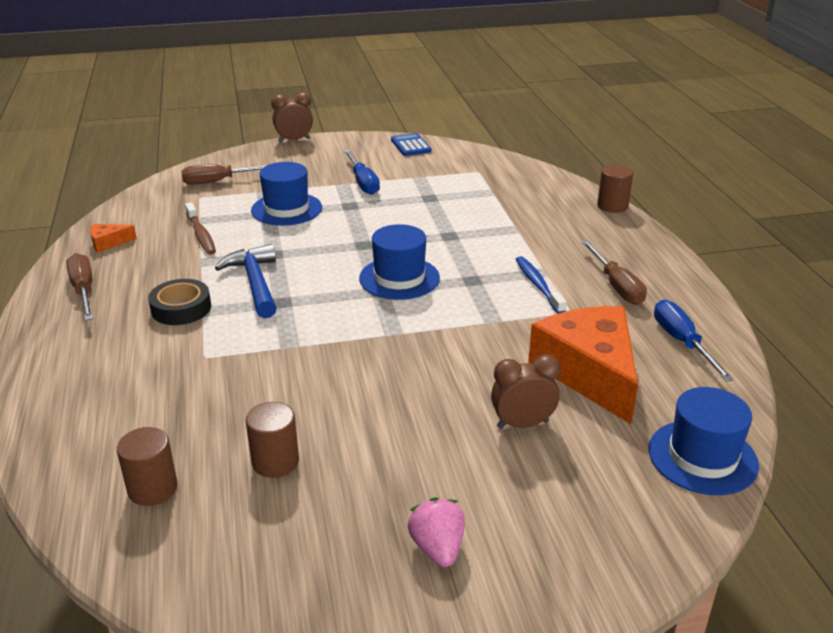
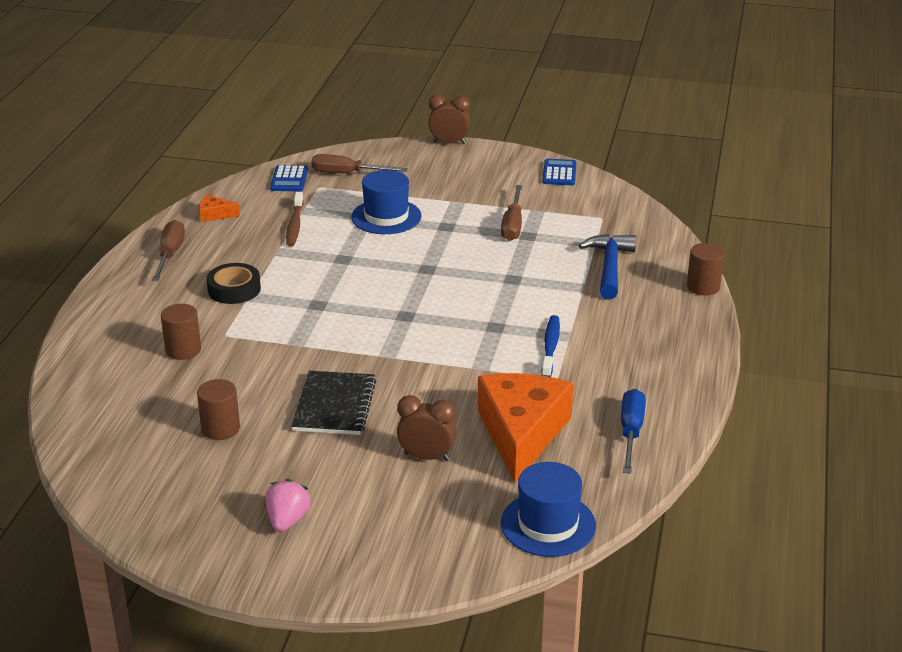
camera: 25 degrees right, 0 degrees up
brown cylinder [117,427,178,506] -> brown cylinder moved to [161,304,201,360]
blue hammer [215,244,277,318] -> blue hammer moved to [579,234,636,300]
blue screwdriver [344,150,380,195] -> none
blue hat [359,224,440,300] -> none
brown screwdriver [581,240,647,305] -> brown screwdriver moved to [501,185,522,241]
none -> blue calculator [270,165,308,191]
none -> black notebook [291,371,376,435]

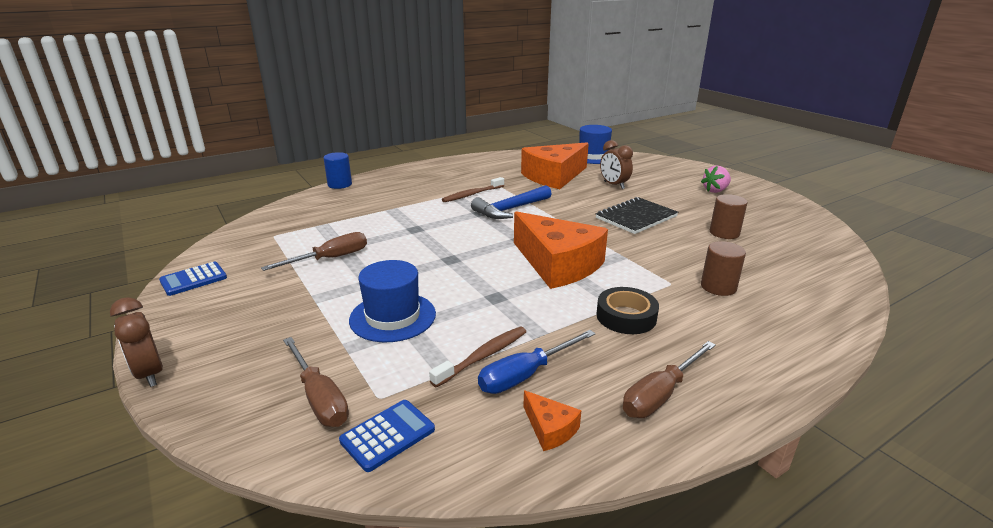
camera: 135 degrees left, 5 degrees down
blue toothbrush [541,315,560,377] -> brown toothbrush [442,177,504,202]
blue hammer [579,234,636,300] -> blue hammer moved to [471,185,552,219]
blue screwdriver [621,389,646,474] -> blue screwdriver moved to [478,330,595,394]
brown cylinder [687,243,724,295] -> blue cylinder [323,152,352,189]
none -> orange cheese [514,211,608,289]

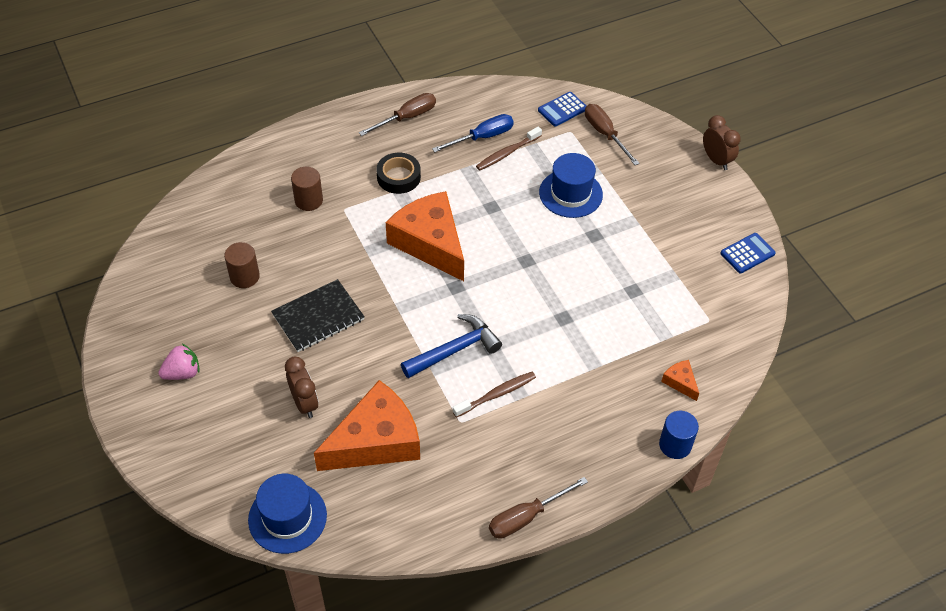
camera: 175 degrees left, 25 degrees up
brown screwdriver [261,232,367,271] -> brown screwdriver moved to [489,477,588,539]
orange cheese [523,390,581,451] -> orange cheese moved to [661,360,699,401]

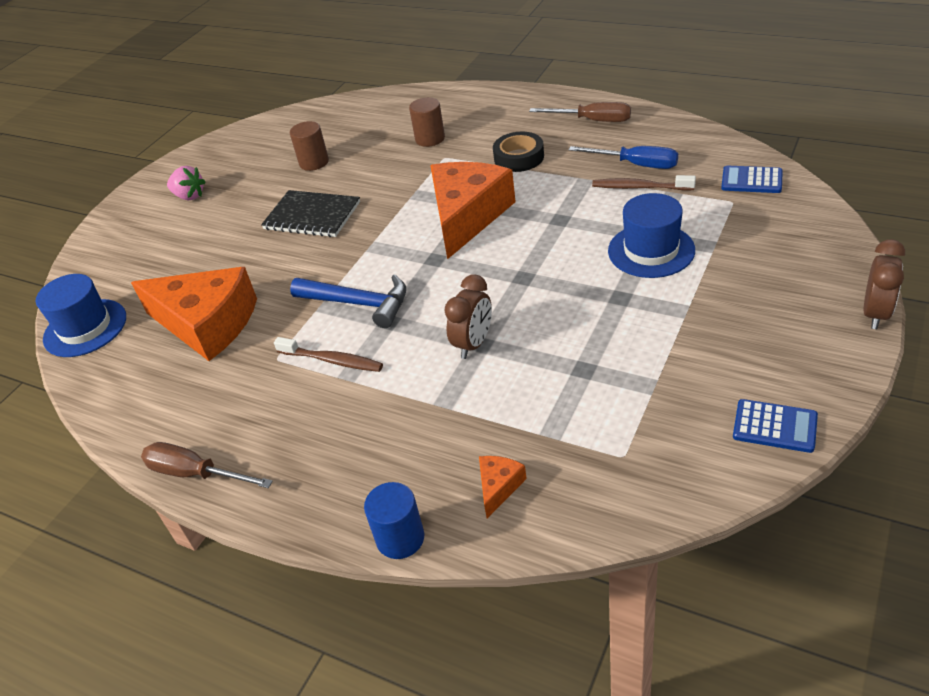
camera: 60 degrees right, 10 degrees down
brown clock [285,357,319,418] -> brown clock moved to [444,274,492,359]
brown screwdriver [585,104,640,165] -> none

